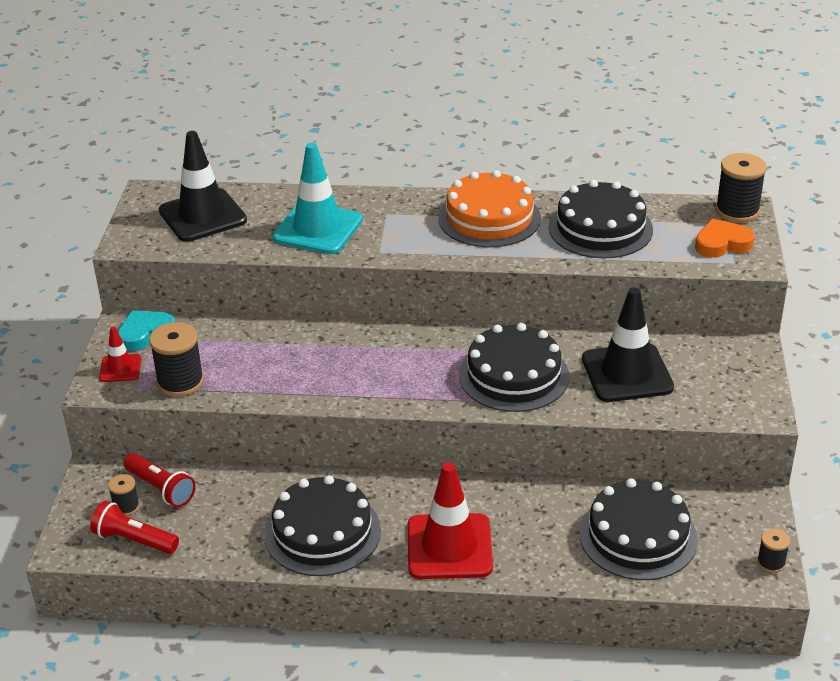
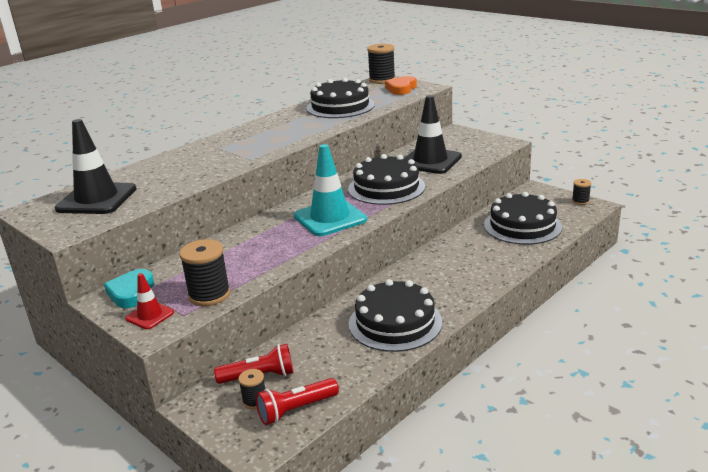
camera: 50 degrees left, 10 degrees down
turquoise traffic cone [272,143,363,254] -> turquoise traffic cone moved to [294,144,367,236]
red traffic cone [408,463,493,579] -> none
orange cake [438,170,541,247] -> none

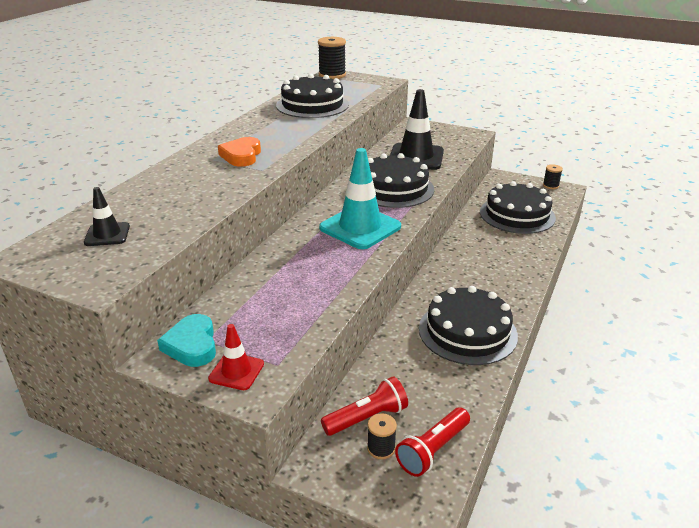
camera: 20 degrees left, 5 degrees up
black traffic cone [55,119,137,214] -> black traffic cone [84,187,130,246], size x0.51
black spool [179,239,230,306] -> none
orange heart [385,76,417,95] -> orange heart moved to [218,137,261,167]

